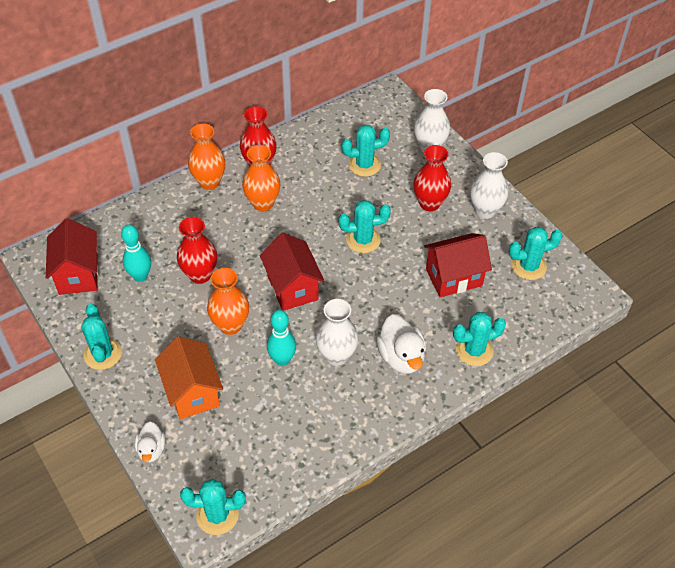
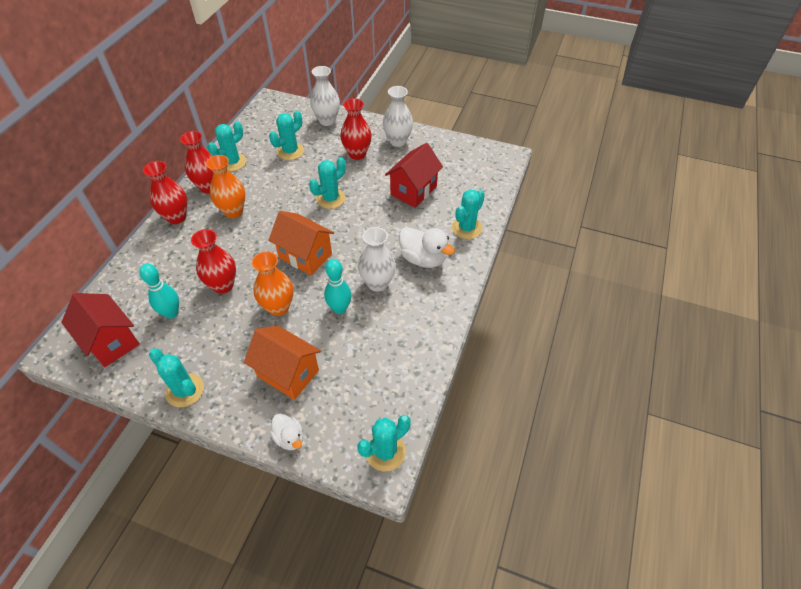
camera: 35 degrees left, 0 degrees up
orange vase [188,123,225,190] -> red vase [143,161,187,224]
red house [260,233,324,311] -> orange house [268,211,334,275]
turquoise cactus [509,227,562,280] -> turquoise cactus moved to [208,121,247,171]

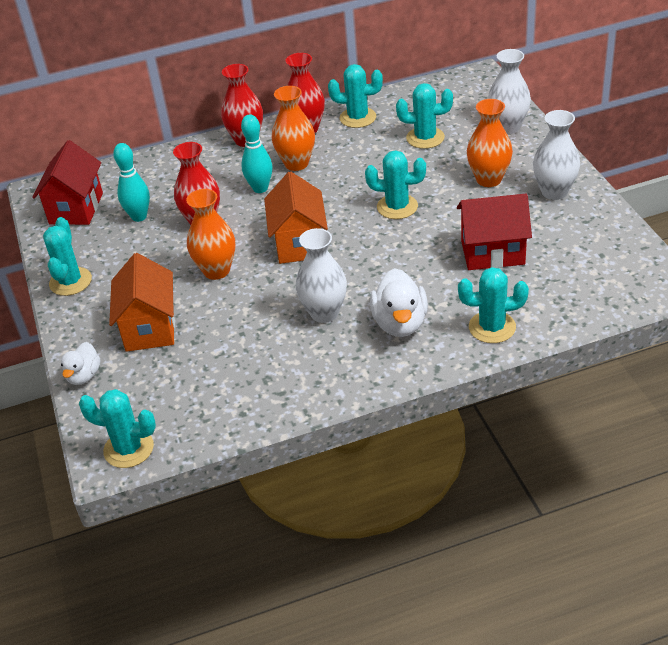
camera: 55 degrees right, 10 degrees down
turquoise bowling pin [324,259,352,314] -> turquoise bowling pin moved to [241,114,273,193]
red vase [340,98,372,160] -> orange vase [467,99,513,187]

